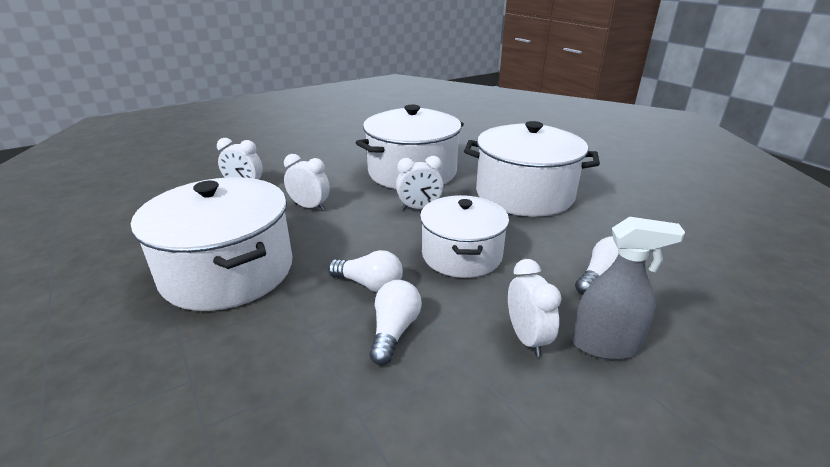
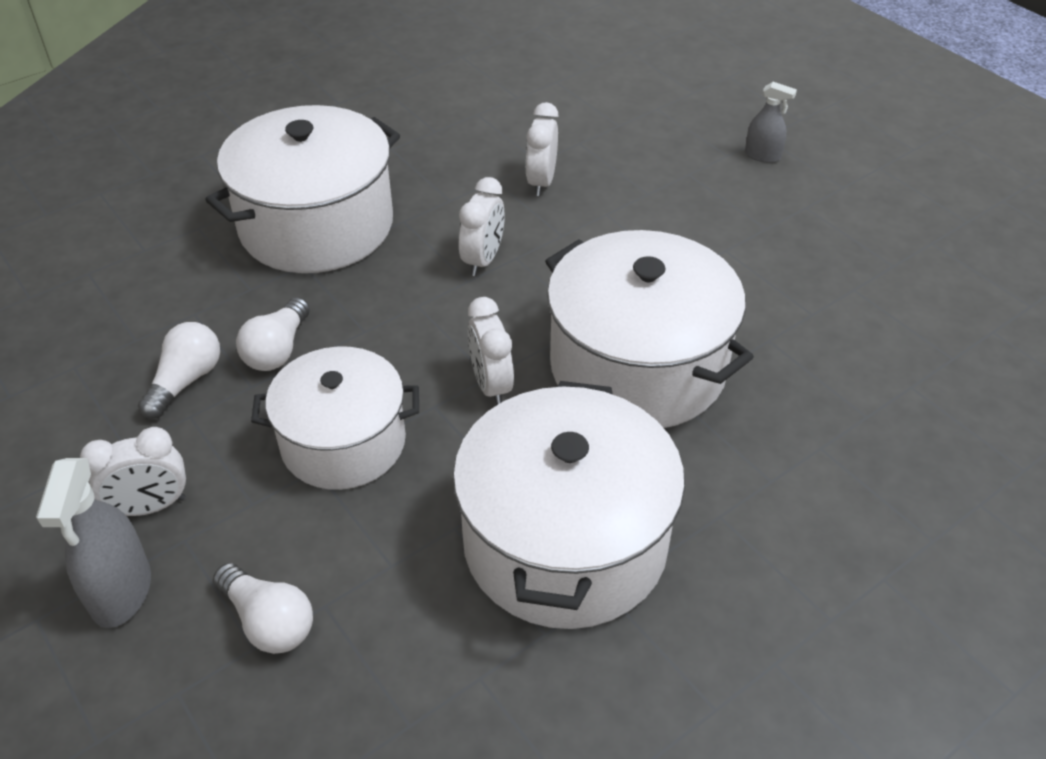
camera: 85 degrees right, 15 degrees up
white light bulb [369,280,422,365] -> white light bulb turned 75 degrees counterclockwise [138,322,220,419]
none -> grey spray bottle [745,82,797,163]

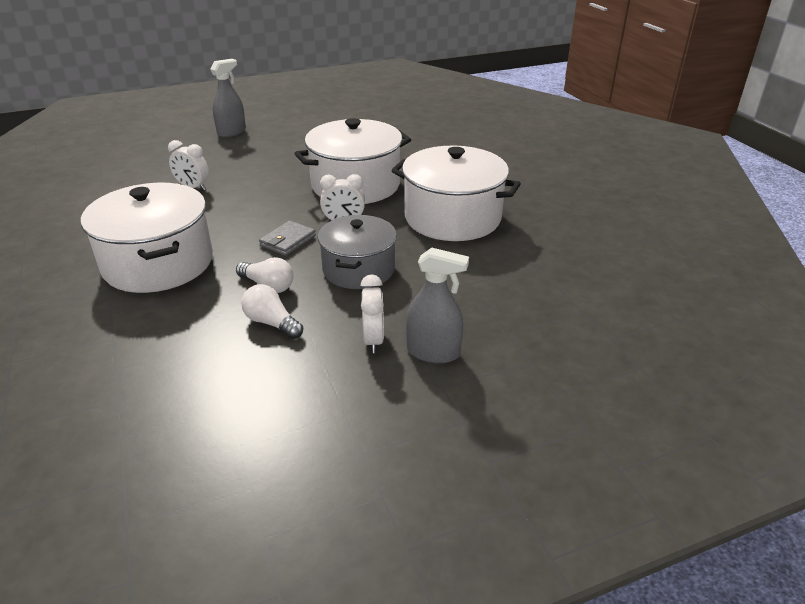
camera: 75 degrees left, 10 degrees down
white light bulb [213,563,313,654] -> none
white pot [251,346,419,490] -> grey pot [318,215,397,289]
white clock [459,177,505,276] -> none
grey spray bottle [745,82,797,163] -> grey spray bottle [210,59,246,137], size x1.64
none -> grey wallet [259,220,316,256]

